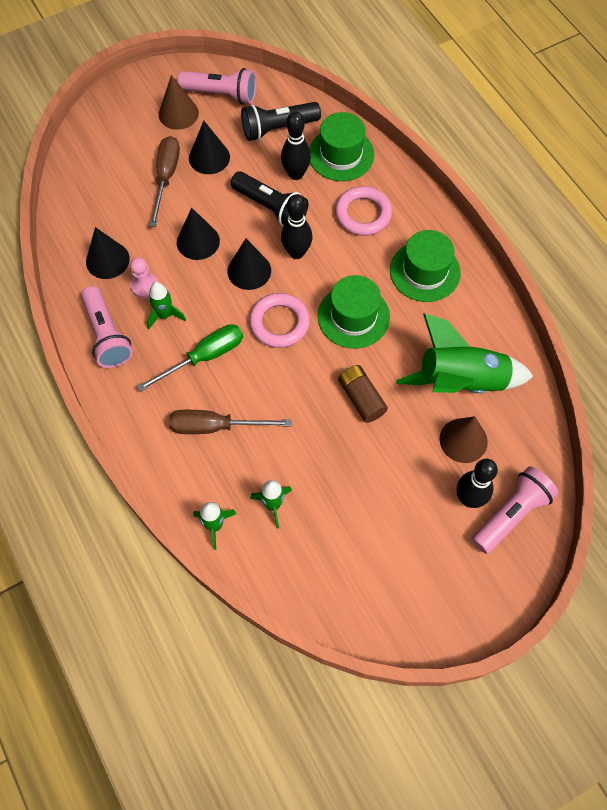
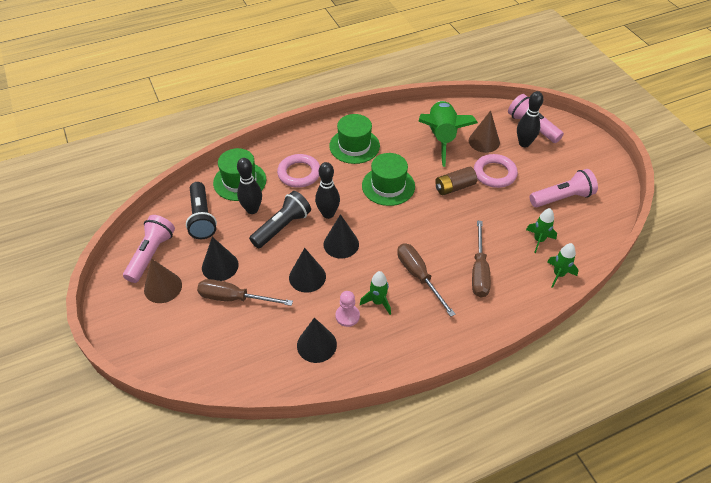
camera: 85 degrees left, 15 degrees down
pink flashlight [81,286,133,368] -> pink flashlight moved to [530,169,598,207]
green screwdriver [137,324,243,392] -> brown screwdriver [397,244,455,317]
pink ring [249,293,310,348] -> pink ring moved to [474,154,518,188]

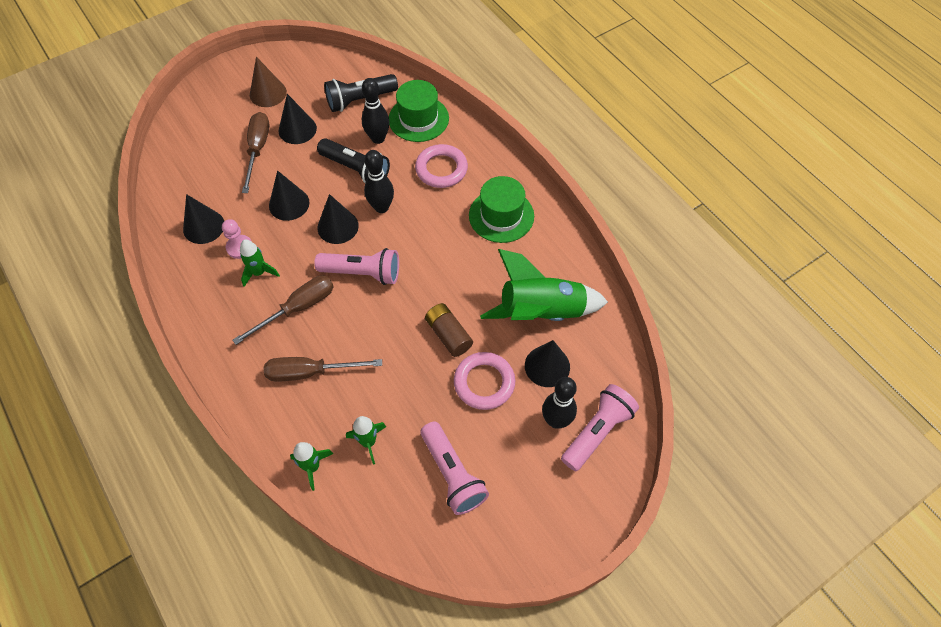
camera: 80 degrees right, 10 degrees up
pink flashlight [123,215,175,283] -> pink flashlight moved to [314,248,399,285]
green hat [362,153,415,206] -> none
brown cone [469,110,500,153] -> black cone [525,340,570,387]

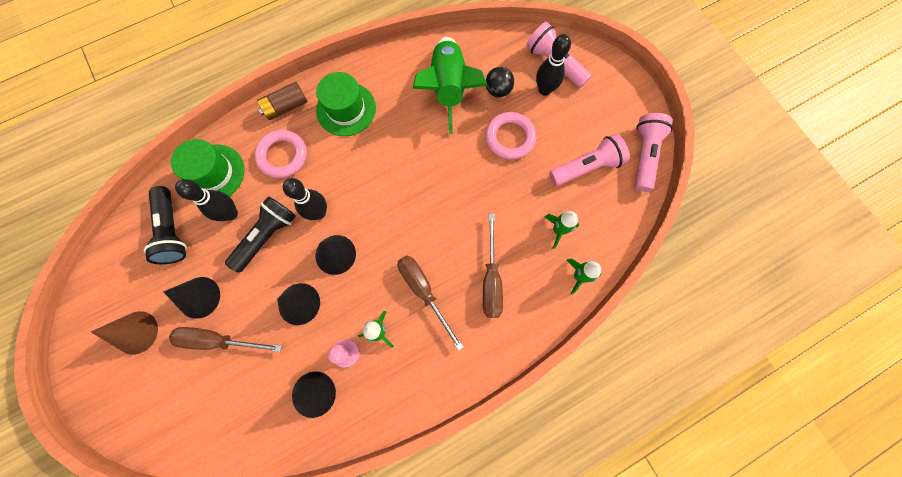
camera: 85 degrees left, 15 degrees up
pink flashlight [314,248,399,285] -> pink flashlight moved to [635,113,673,192]
brown battery [425,303,473,357] -> brown battery moved to [257,82,307,120]
black cone [525,340,570,387] -> black ball [486,67,514,98]

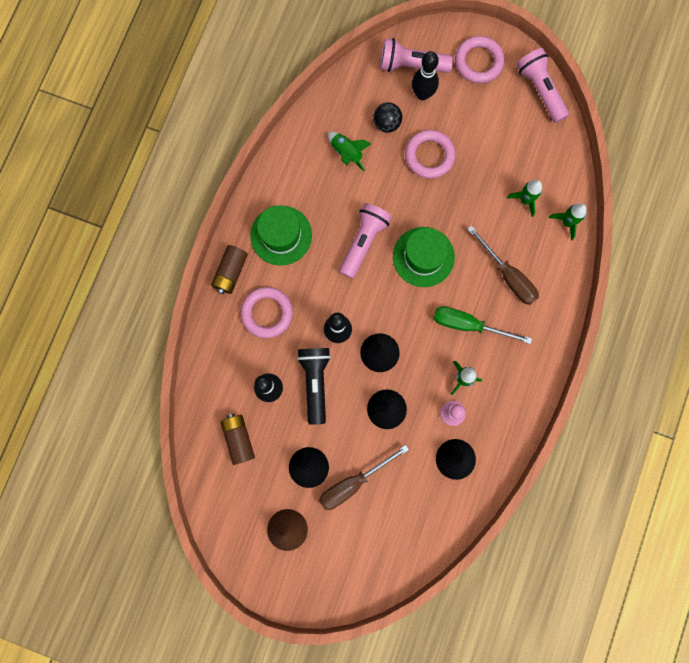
camera: 40 degrees left, 5 degrees up
black flashlight [144,186,187,264] -> brown battery [220,414,255,465]
green hat [171,139,245,196] -> green hat moved to [393,227,455,287]
brown screwdriver [398,256,464,351] -> green screwdriver [434,306,532,344]
green rocket [412,37,488,134] -> green rocket [328,132,371,172], size x0.50
pink flashlight [549,134,629,186] -> pink flashlight moved to [339,203,392,279]
none -> pink ring [455,36,504,83]

